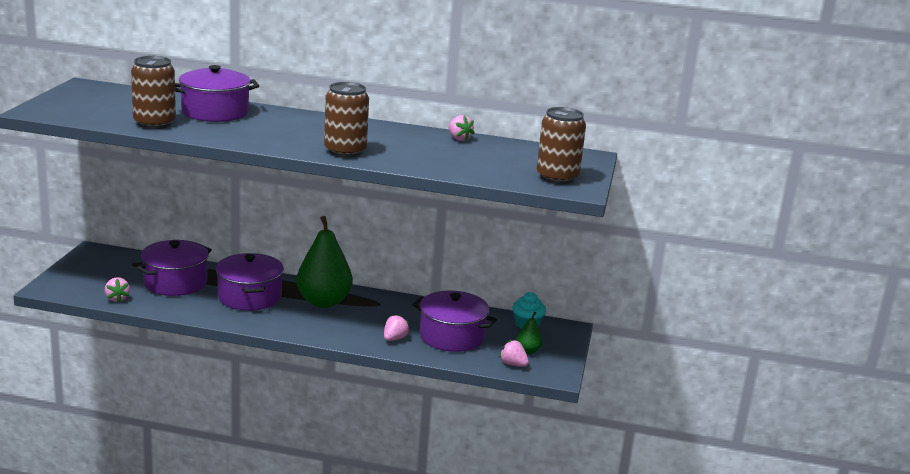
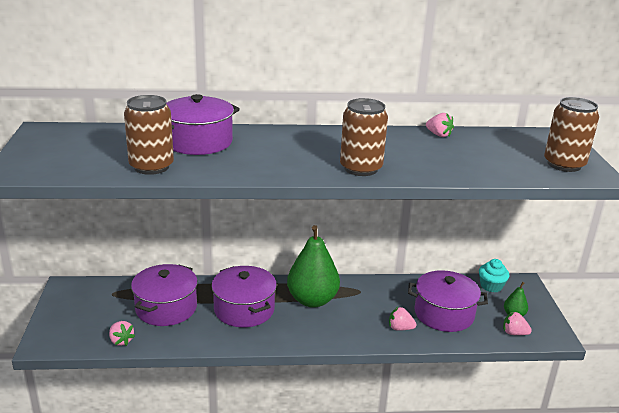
camera: 15 degrees left, 5 degrees up
pink strawberry [384,314,410,341] -> pink strawberry turned 90 degrees counterclockwise [389,307,417,330]

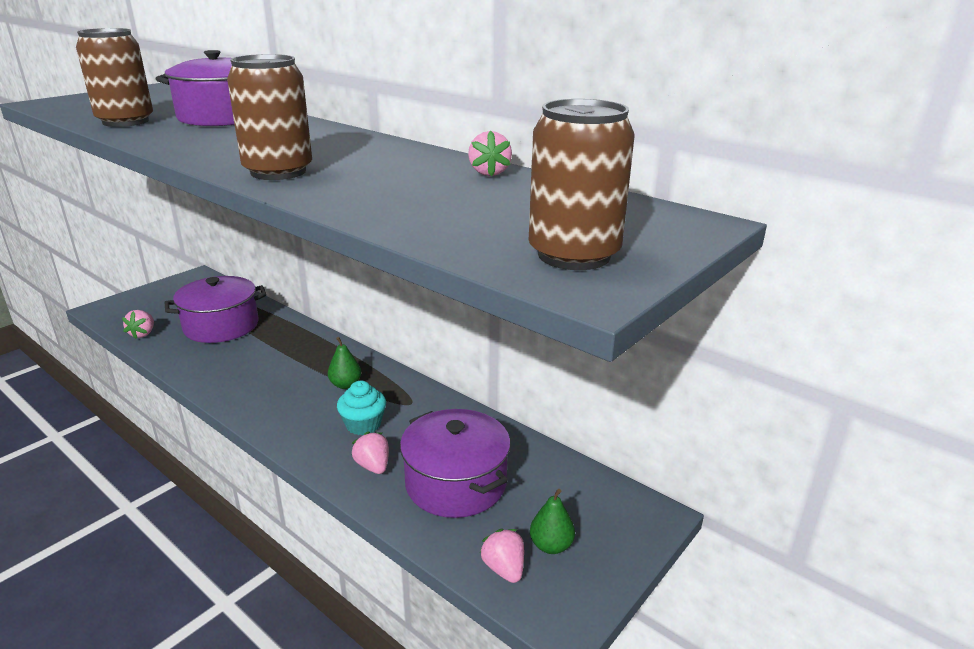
camera: 45 degrees right, 0 degrees up
purple pot [211,266,277,327] -> none
green pear [287,225,340,308] -> green pear [328,337,361,389], size x0.45
turquoise cupcake [479,259,509,292] -> turquoise cupcake moved to [337,381,386,435]

